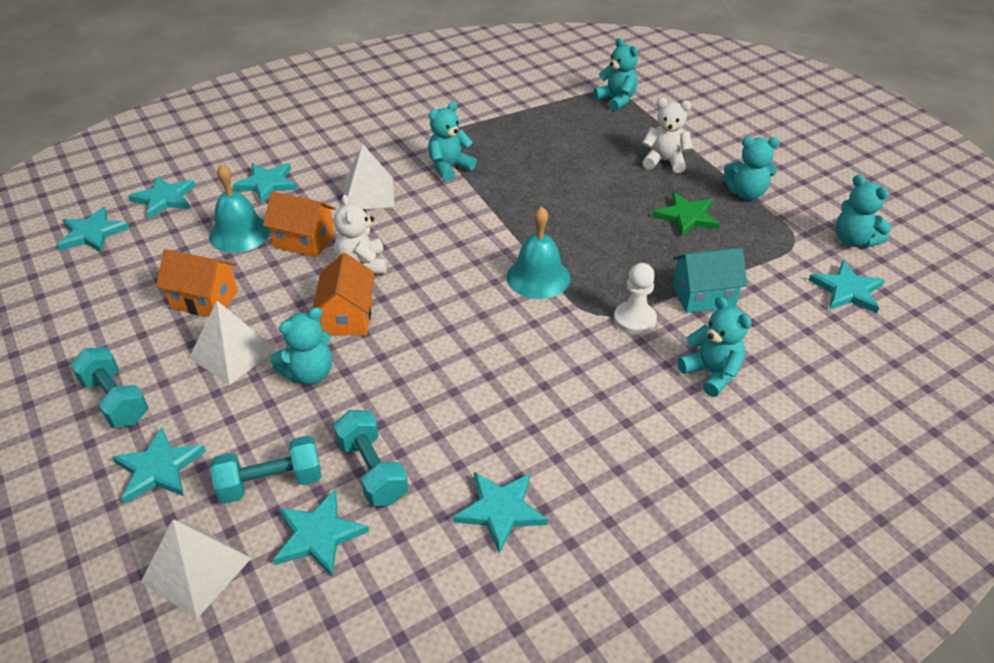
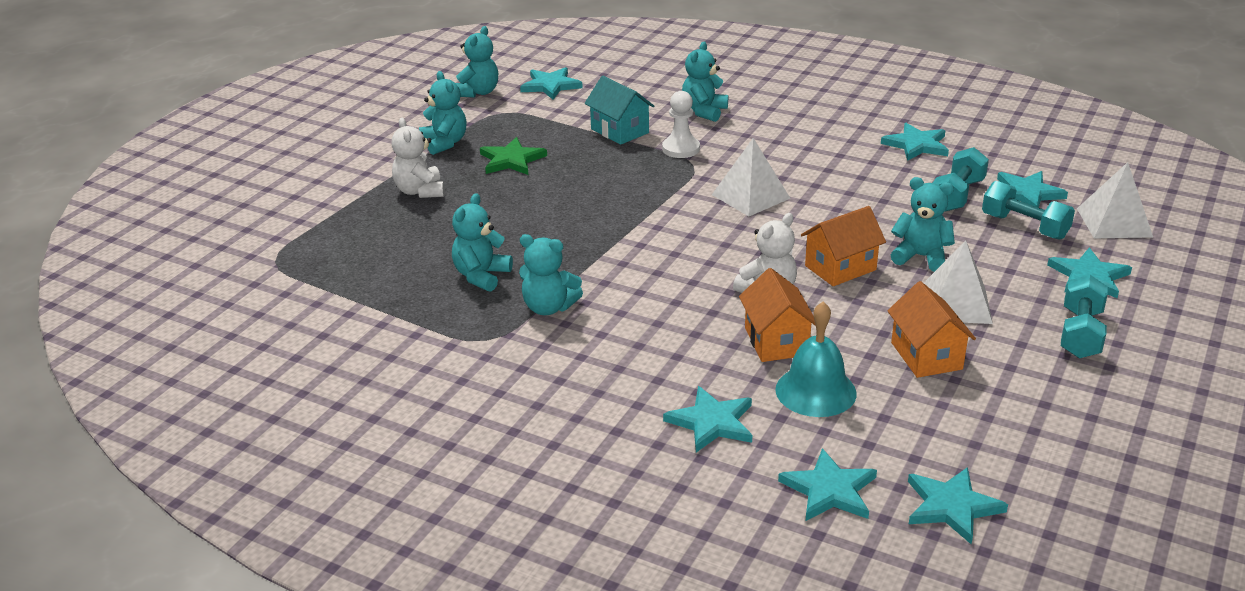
camera: 120 degrees left, 10 degrees down
white pyramid [344,144,395,209] -> white pyramid moved to [712,138,791,216]
turquoise bell [506,206,570,299] -> none
turquoise teddy bear [593,38,638,111] -> turquoise teddy bear moved to [452,193,513,292]

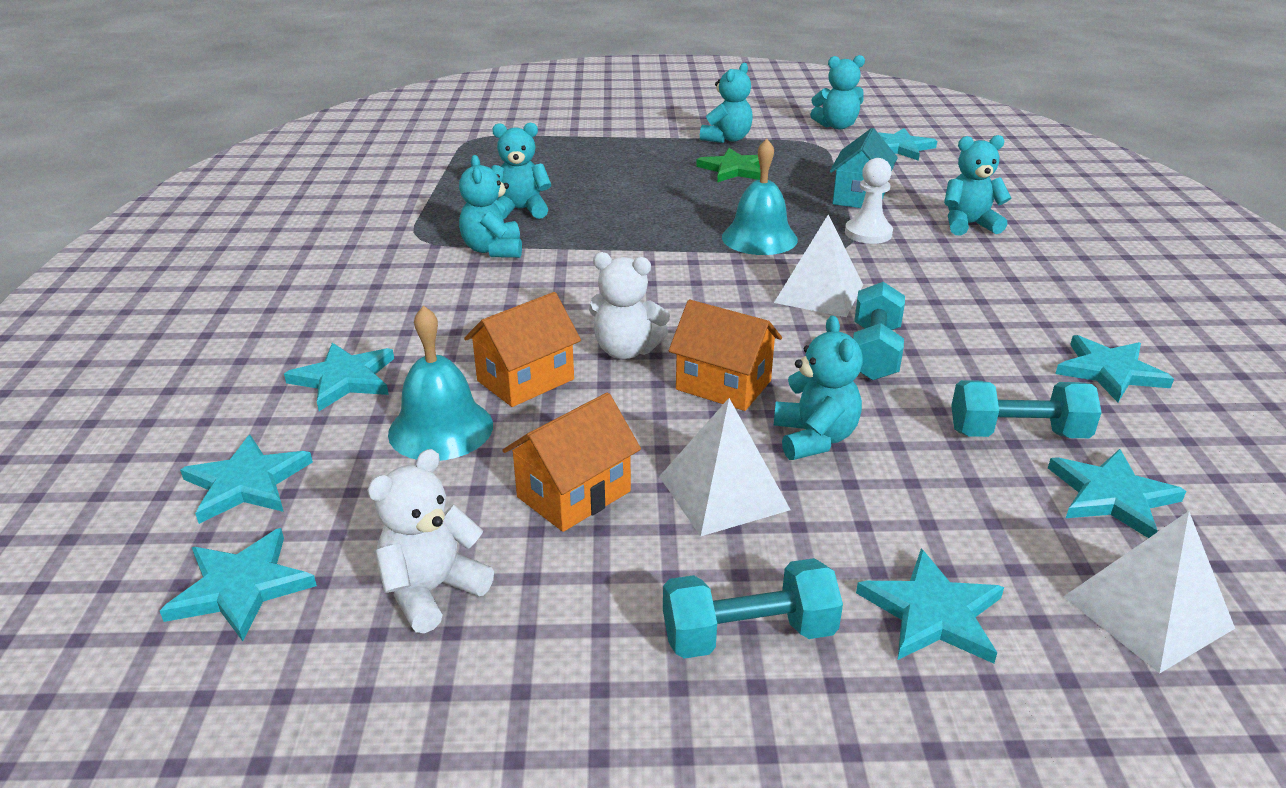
camera: 60 degrees right, 0 degrees up
white teddy bear [392,118,444,198] -> white teddy bear moved to [367,449,494,633]
turquoise dumbbell [982,181,1075,240] -> turquoise dumbbell moved to [853,282,905,381]
none -> turquoise bell [722,139,798,255]

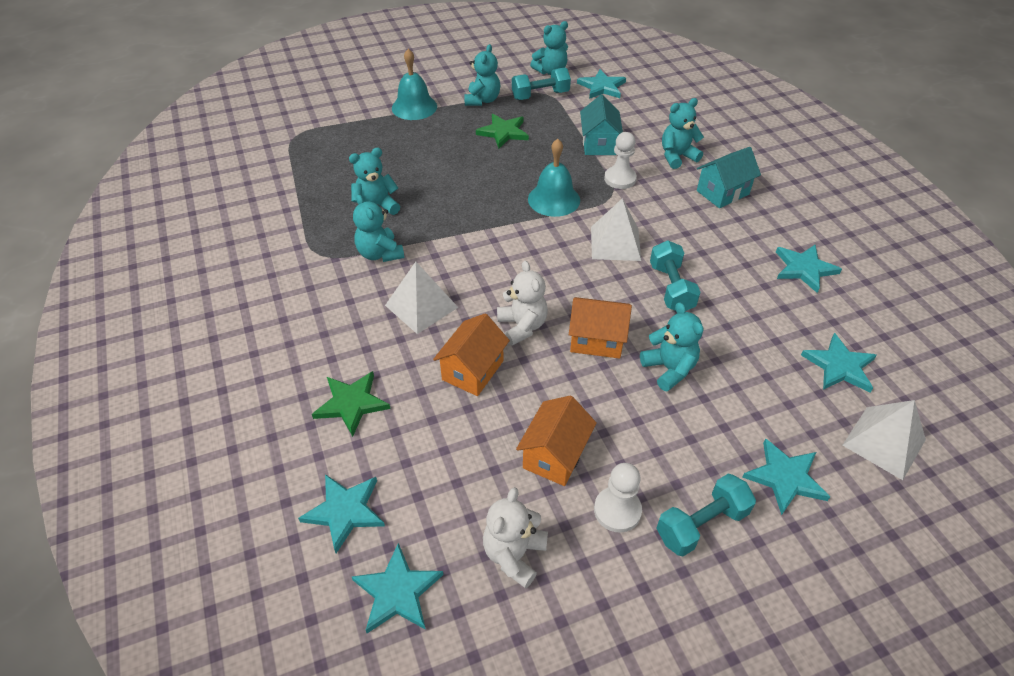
camera: 20 degrees left, 15 degrees up
turquoise star [284,343,394,411] -> green star [312,371,391,437]
turquoise bell [388,305,493,461] -> turquoise bell moved to [392,49,437,120]
white teddy bear [589,252,670,359] -> white teddy bear turned 105 degrees counterclockwise [497,261,548,346]
white pyramid [659,398,791,536] -> white pyramid moved to [385,262,458,334]
turquoise dumbbell [951,380,1102,438] -> turquoise dumbbell moved to [512,68,571,100]
none -> white pawn [594,463,642,533]
none -> turquoise house [697,147,761,208]

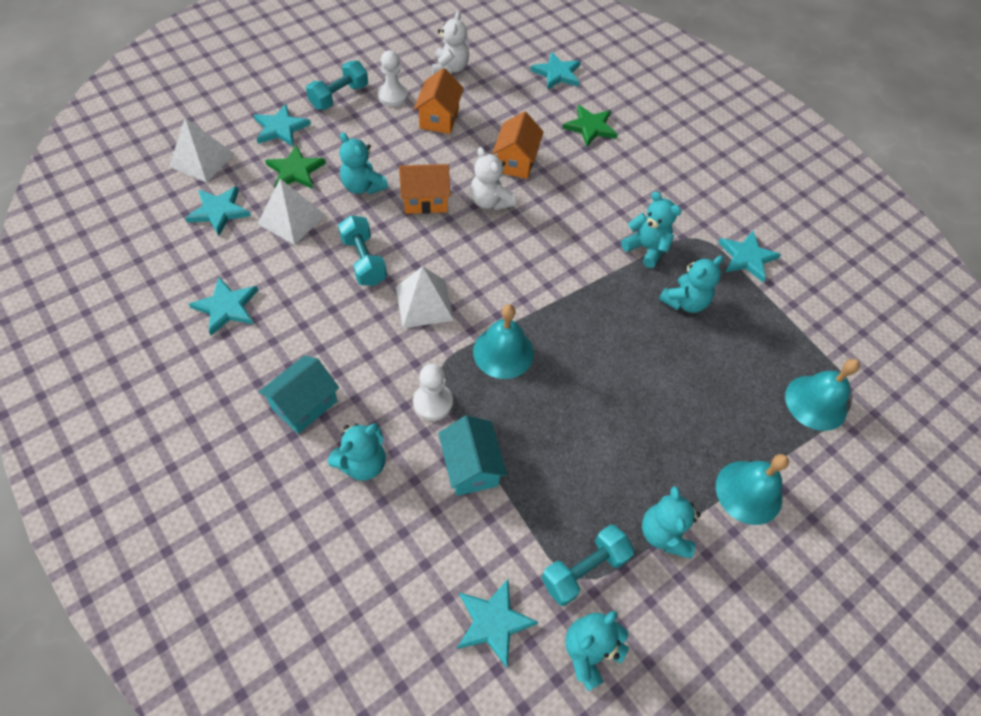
camera: 160 degrees right, 10 degrees up
turquoise star [352,543,444,633] -> turquoise star moved to [718,231,781,282]
white pyramid [385,262,458,334] -> white pyramid moved to [257,179,325,245]
green star [476,114,529,149] -> green star moved to [265,145,326,189]
none -> turquoise bell [785,359,860,431]

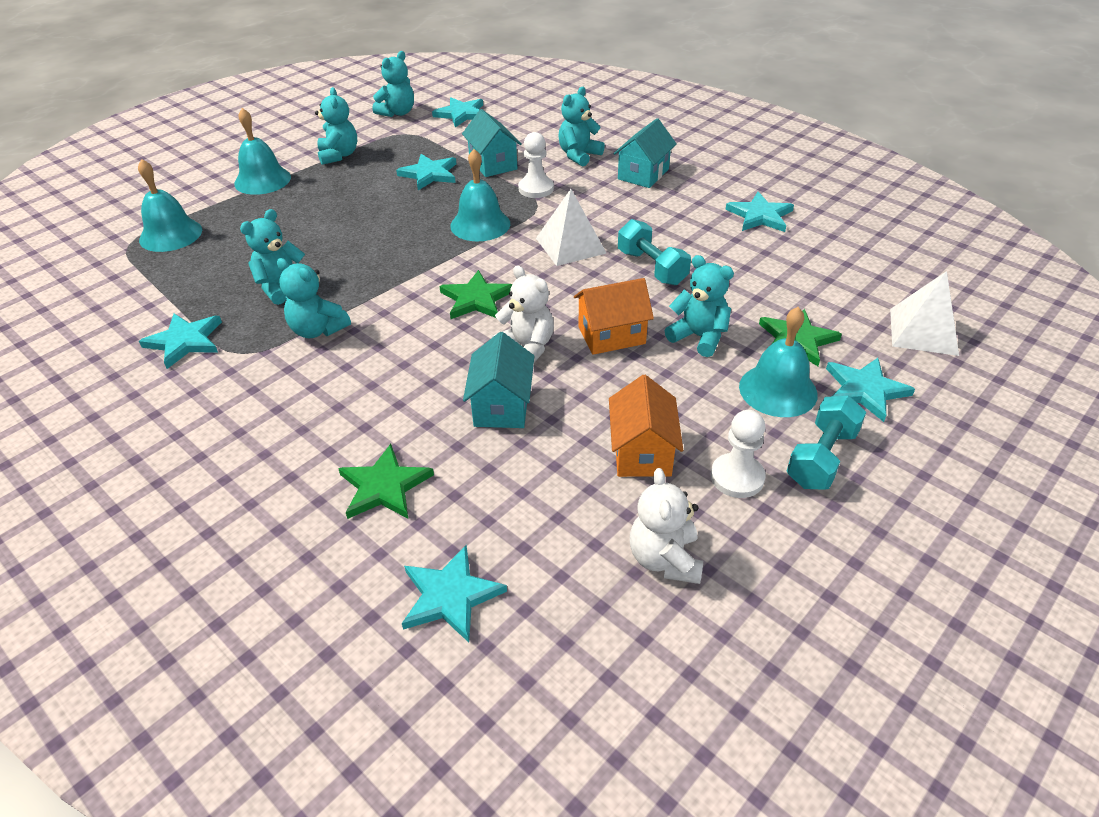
camera: 175 degrees right, 15 degrees down
turquoise star [185,186,251,236] -> turquoise star moved to [396,154,456,190]
white pyramid [257,179,325,245] -> none
orange house [492,111,544,179] -> turquoise house [463,332,534,428]
turquoise dumbbell [542,524,634,606] -> none
none -> green star [439,270,513,319]
none -> turquoise bell [739,307,818,417]

